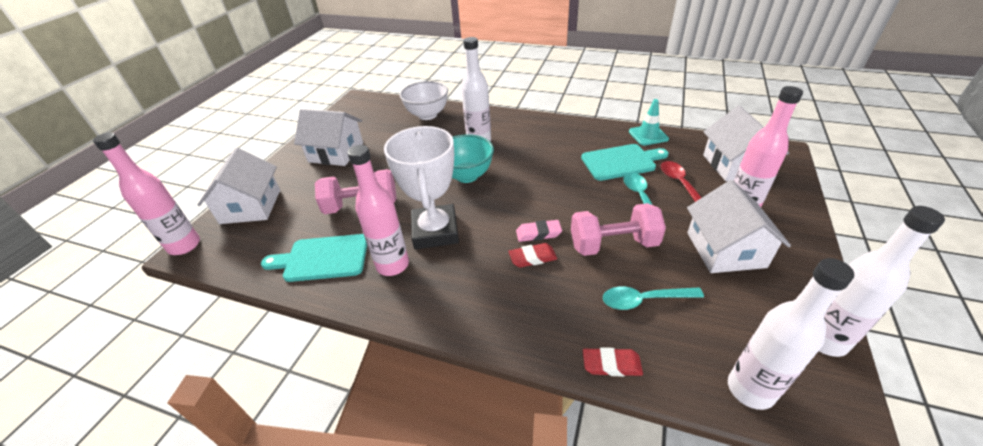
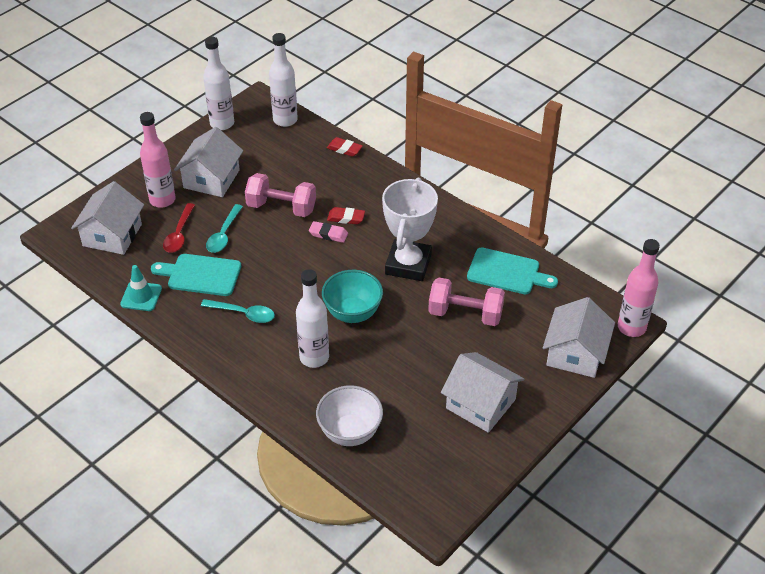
camera: 160 degrees left, 5 degrees up
pink bottle [348,145,409,276] -> none
turquoise spoon [603,286,704,310] -> turquoise spoon moved to [201,299,275,323]

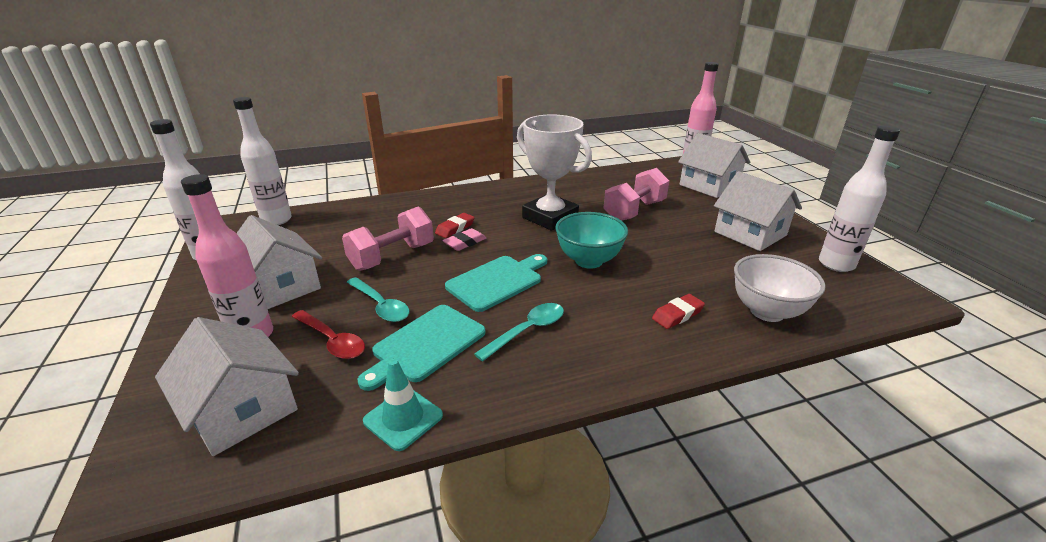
camera: 60 degrees left, 15 degrees down
white bottle [296,269,329,368] -> white bottle moved to [819,125,900,272]
red eraser [327,137,363,157] -> red eraser moved to [652,294,705,329]
white house [441,352,524,433] -> white house turned 75 degrees clockwise [714,171,802,251]
turquoise cutting board [467,247,558,294] -> turquoise cutting board moved to [445,254,547,312]

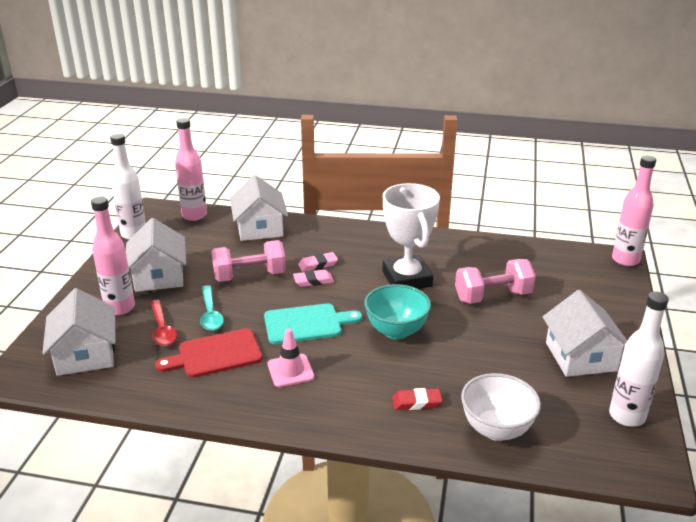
camera: 30 degrees right, 0 degrees up
white bottle [233,97,292,225] -> pink bottle [175,118,207,221]
turquoise cutting board [358,305,486,391] -> red cutting board [155,328,263,378]
turquoise traffic cone [363,359,443,451] -> none
red eraser [435,213,475,238] -> pink eraser [298,252,338,272]
turquoise spoon [474,303,564,362] -> pink traffic cone [268,328,314,387]
white house [678,133,750,198] -> white house moved to [230,175,288,241]

